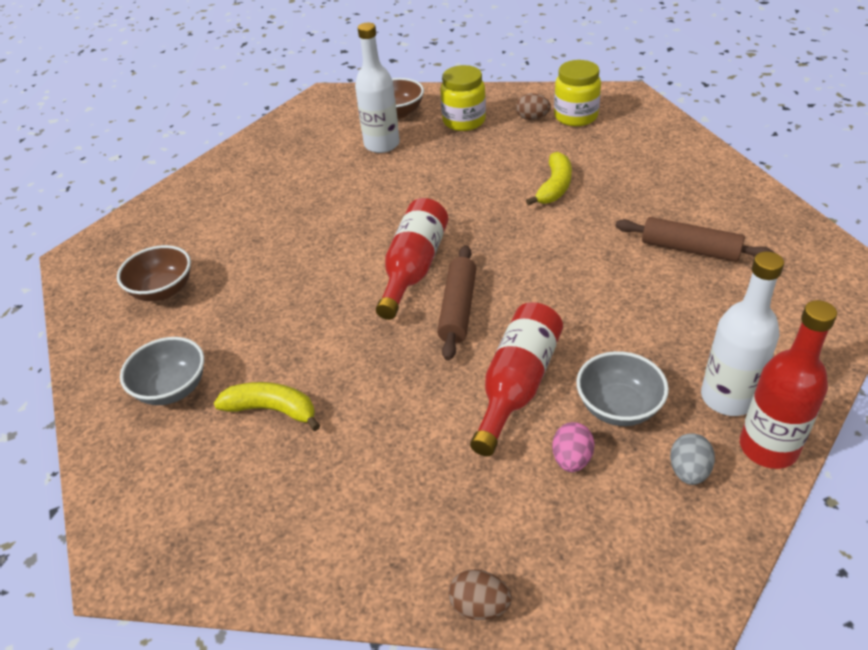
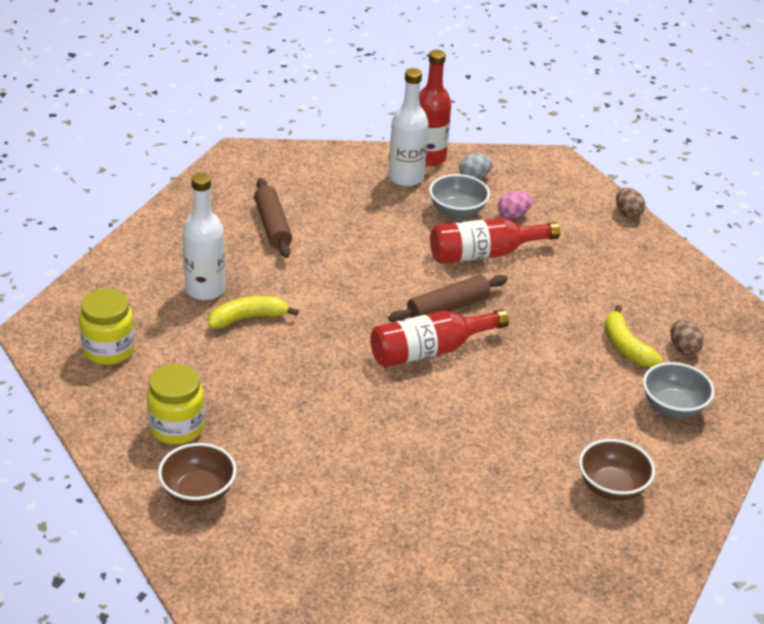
camera: 135 degrees left, 5 degrees down
white bottle [355,23,400,153] -> white bottle moved to [182,173,225,300]
brown egg [516,93,551,120] -> brown egg moved to [670,320,704,355]

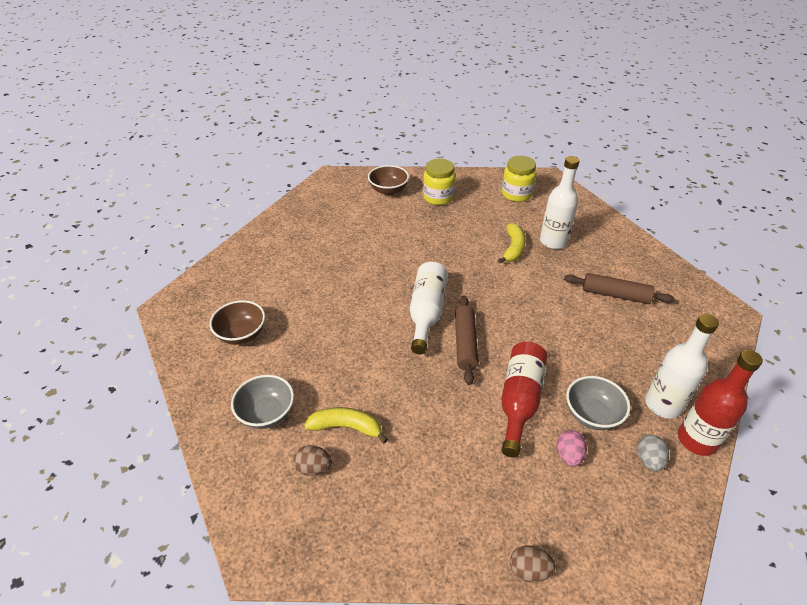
camera: 125 degrees right, 5 degrees up
red bottle [370,309,509,368] -> white bottle [410,262,448,354]

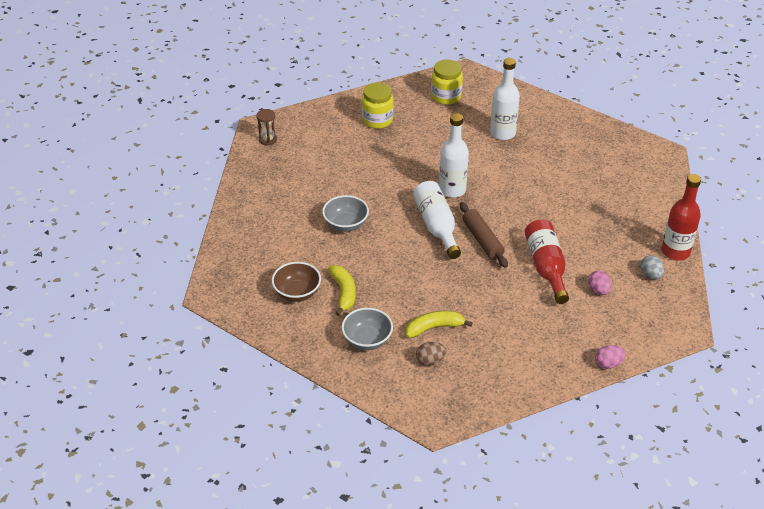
camera: 25 degrees left, 0 degrees up
brown bowl [368,165,409,195] -> none
yellow banana [498,223,526,263] -> yellow banana moved to [328,265,356,316]
brown egg [510,545,556,583] -> pink egg [595,345,626,369]
brown rolling pin [564,273,675,304] -> none
grey bowl [566,376,631,430] -> grey bowl moved to [322,195,369,232]
white bottle [645,314,719,419] -> white bottle moved to [439,113,469,198]
none -> brown hourglass [256,109,277,145]

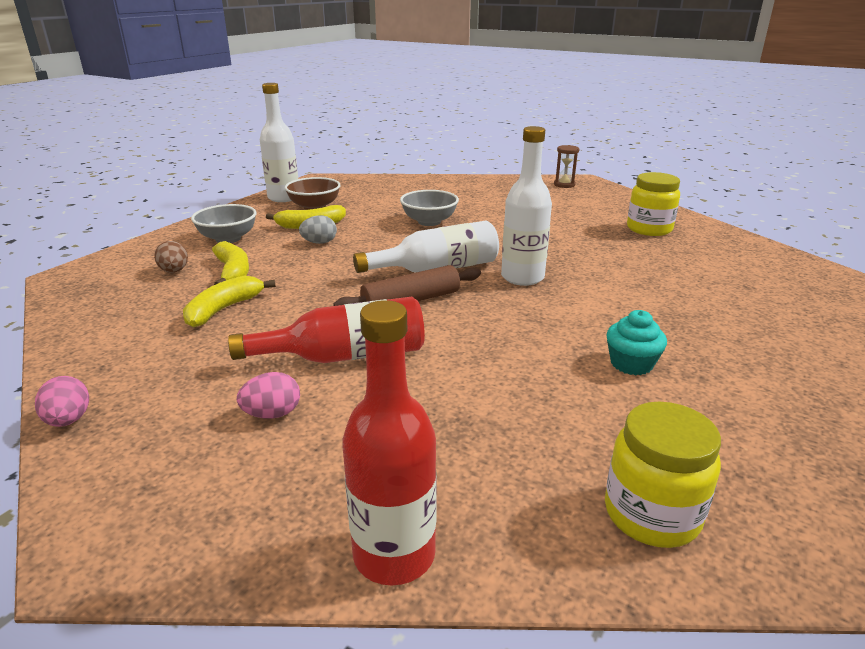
camera: 85 degrees right, 15 degrees down
yellow jar [431,60,463,105] -> yellow jar moved to [605,402,721,548]
white bottle [490,58,520,140] -> white bottle moved to [260,83,298,202]
grey egg [641,255,664,280] -> grey egg moved to [299,215,337,244]
none -> yellow banana [183,276,276,328]
none -> turquoise cupcake [607,310,667,375]

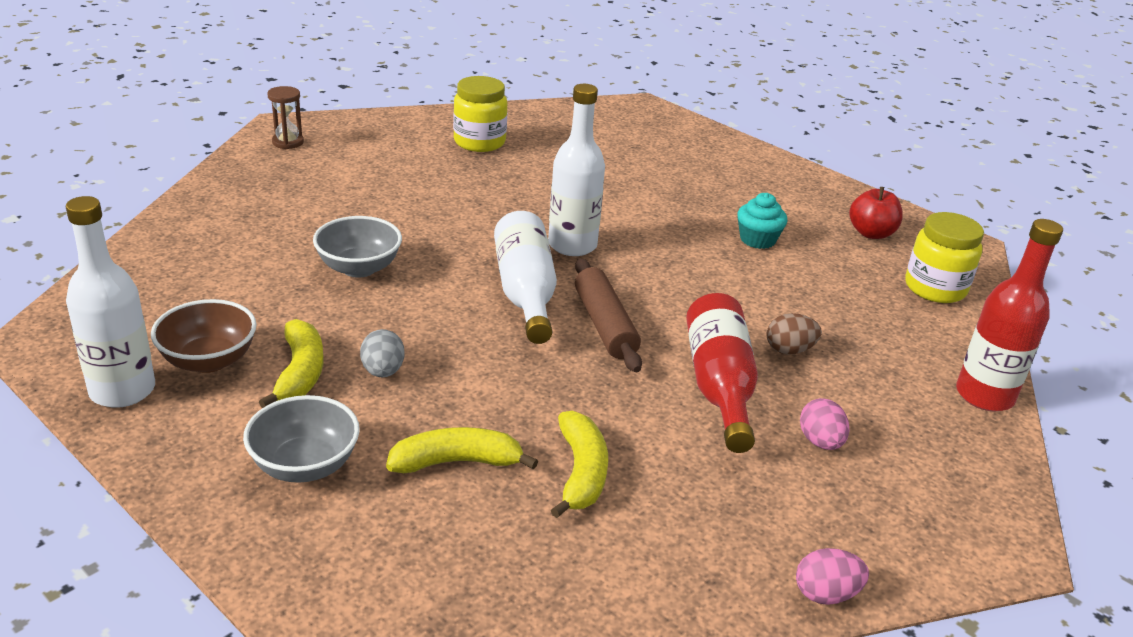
camera: 80 degrees left, 5 degrees up
brown egg [154,241,188,273] -> brown egg moved to [767,313,822,355]
yellow banana [183,276,276,328] -> yellow banana turned 135 degrees counterclockwise [551,411,608,518]
none -> red apple [849,187,903,239]

